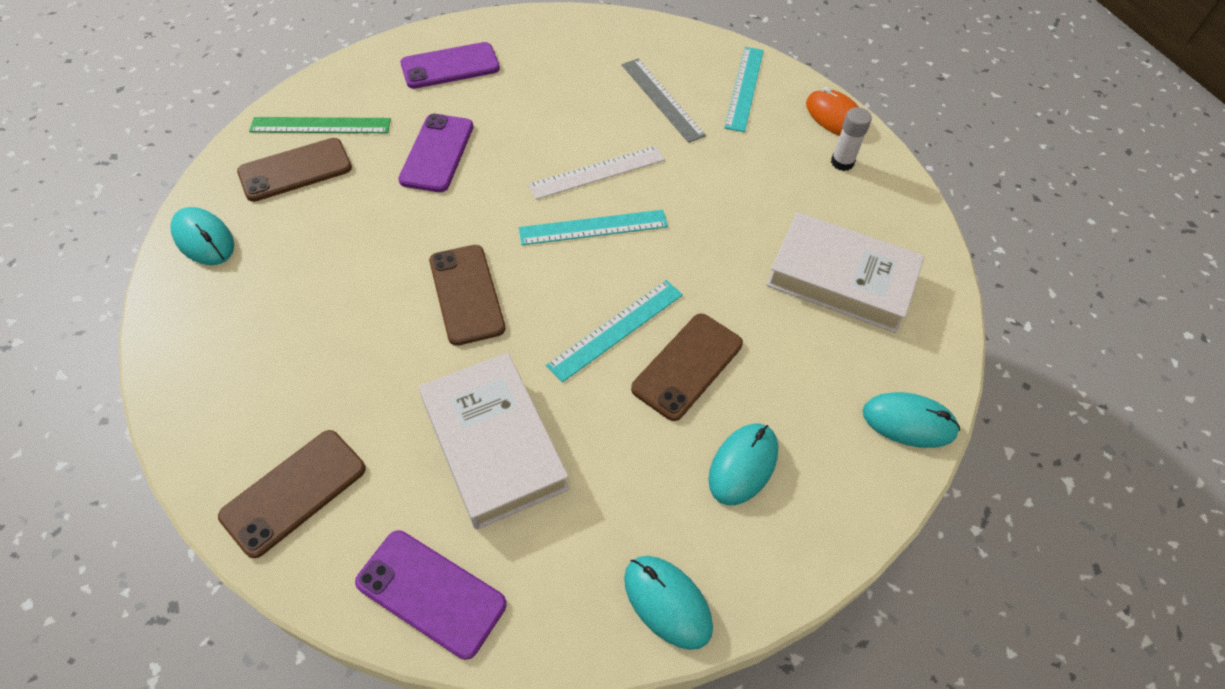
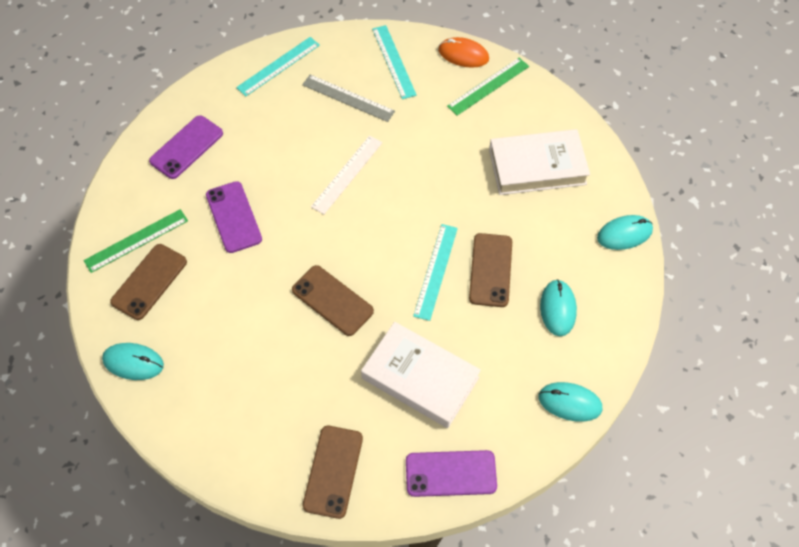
camera: 30 degrees left, 5 degrees up
turquoise ruler [519,210,668,245] -> turquoise ruler moved to [236,37,320,96]
white glue stick [831,107,872,171] -> green ruler [447,58,529,116]

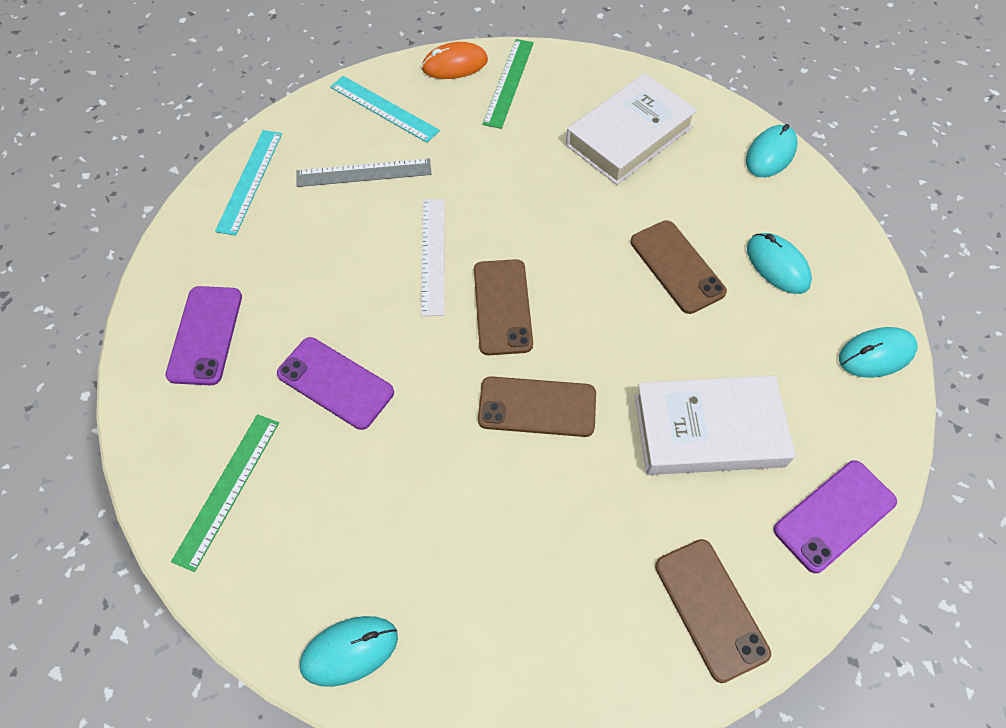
camera: 35 degrees left, 0 degrees up
brown phone [110,244,187,320] -> brown phone moved to [474,259,533,355]
turquoise ruler [413,224,458,321] -> none

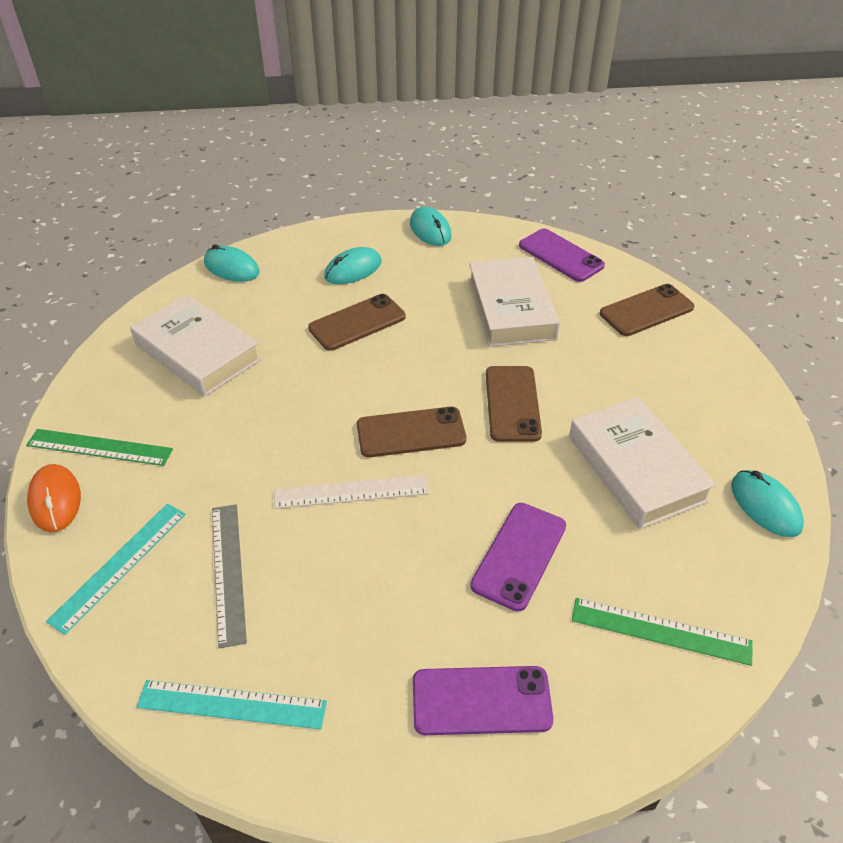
camera: 95 degrees left, 15 degrees down
none -> white book [569,397,716,529]

